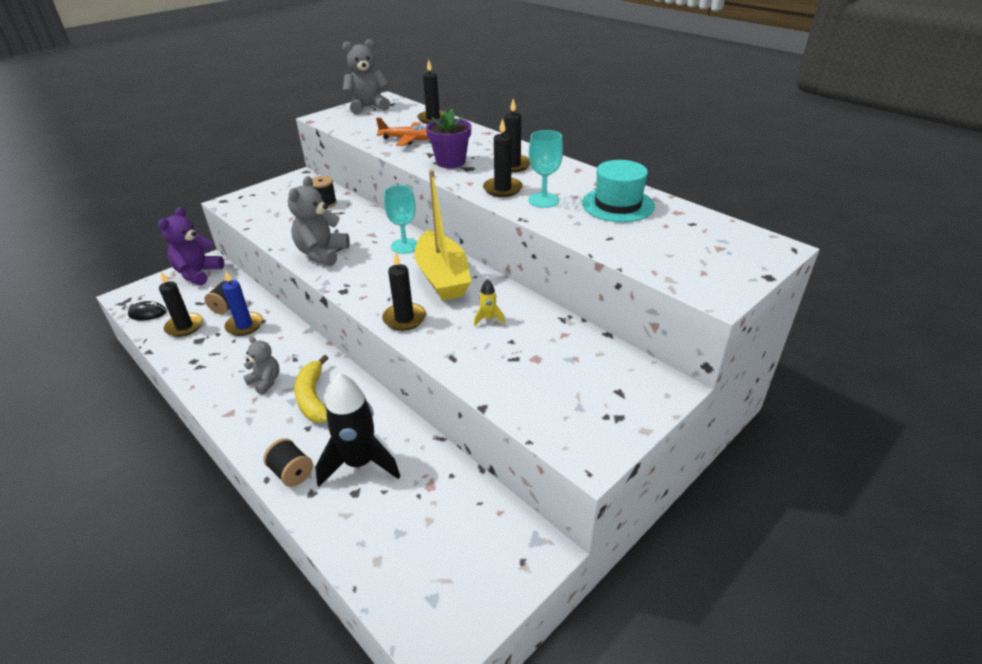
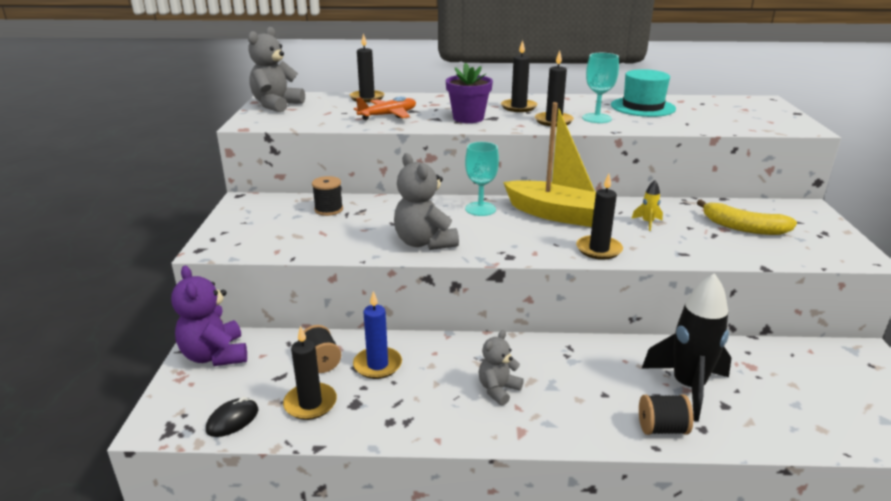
camera: 45 degrees left, 10 degrees down
grey teddy bear [243,336,280,395] -> grey teddy bear turned 45 degrees counterclockwise [479,330,524,406]
yellow banana [294,355,328,423] -> yellow banana moved to [697,199,797,235]

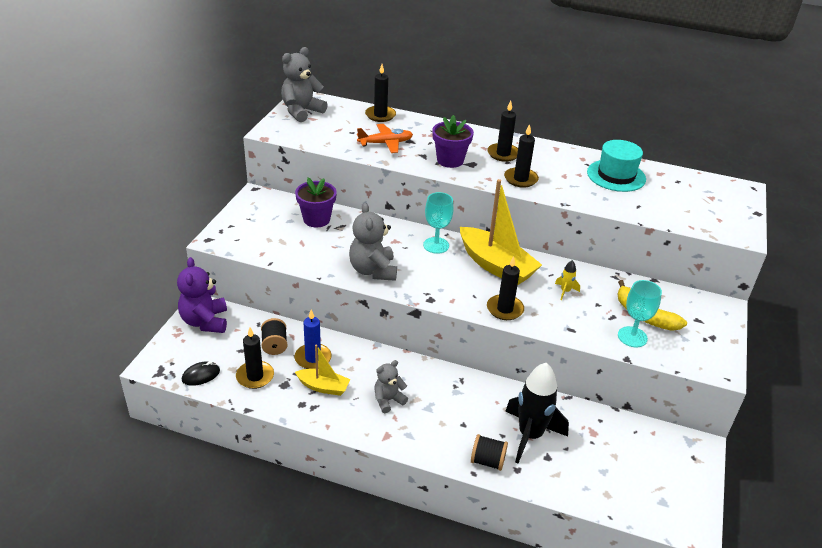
camera: 15 degrees right, 10 degrees up
black spool [312,176,343,216] -> purple flower pot [295,177,337,227]
turquoise goblet [582,53,619,123] -> turquoise goblet moved to [618,280,662,347]
none -> yellow boat [295,345,351,396]

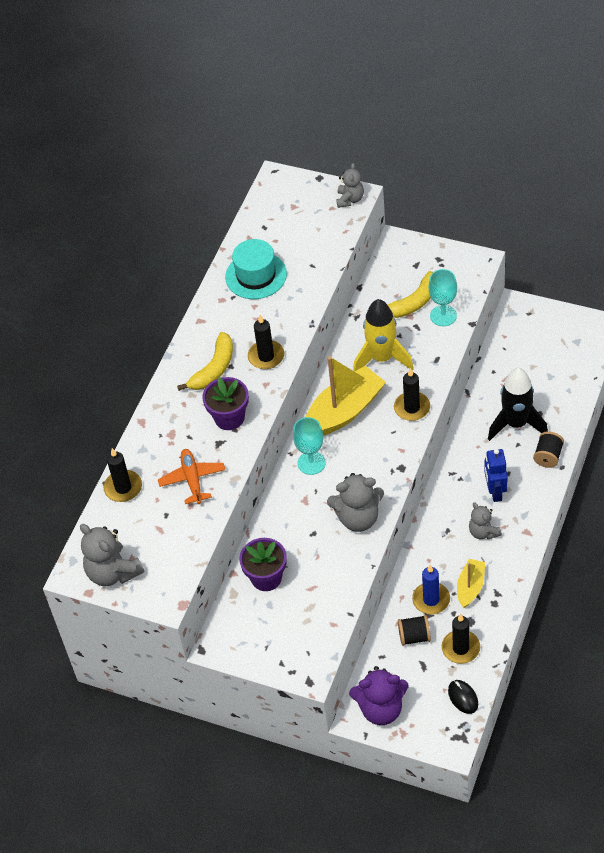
camera: 80 degrees left, 15 degrees up
black candle [487,101,518,162] -> yellow banana [177,332,233,391]
yellow rocket [555,260,580,300] -> yellow rocket [353,299,414,372], size x2.35
none -> grey teddy bear [336,163,364,208]
none -> blue robot [485,449,508,502]

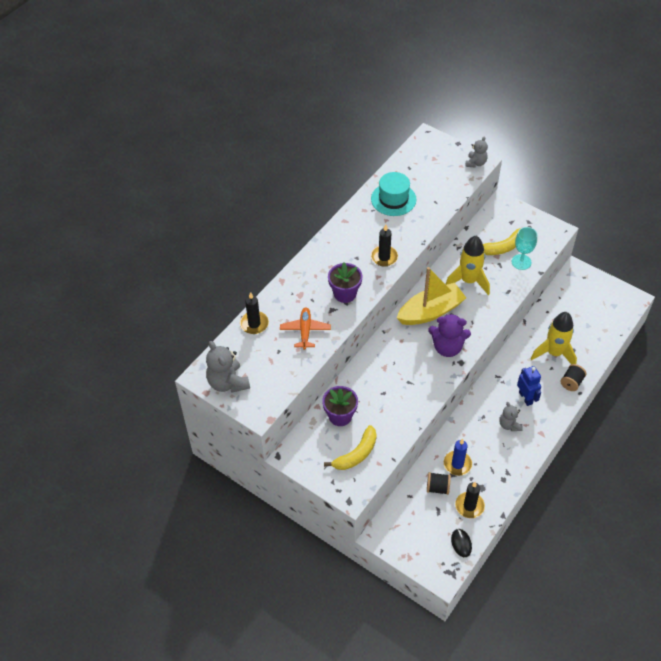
camera: 10 degrees right, 0 degrees up
yellow banana [177,332,233,391] -> yellow banana moved to [324,425,377,470]
turquoise goblet [293,417,326,475] -> none
grey teddy bear [327,473,384,532] -> none
purple teddy bear [349,666,409,725] -> purple teddy bear moved to [428,313,471,357]
black candle [394,368,430,421] -> none
yellow boat [457,559,485,608] -> none
blue robot [485,449,508,502] -> blue robot turned 150 degrees clockwise [517,366,541,406]
black rocket [488,368,548,441] -> yellow rocket [531,312,577,364]

